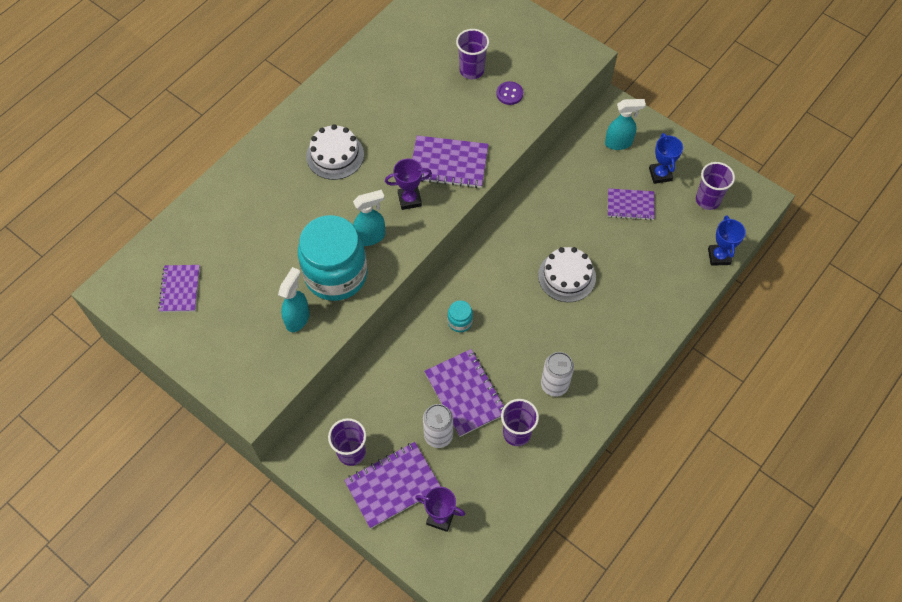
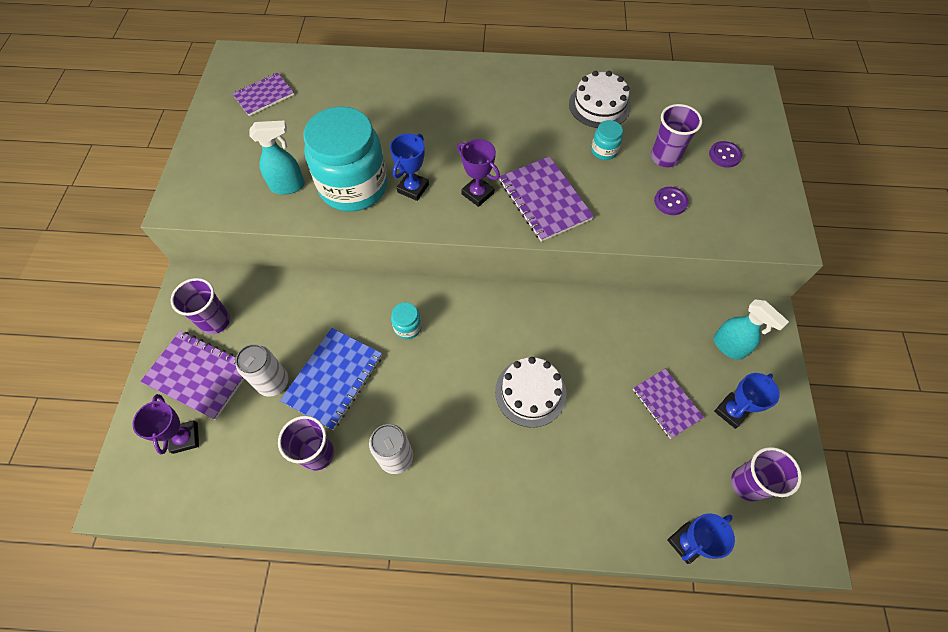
camera: 55 degrees right, 0 degrees up
white cake [306,124,364,180] -> white cake moved to [569,71,631,128]
turquoise spray bottle [353,190,385,246] -> blue trophy [390,134,429,201]
purple notebook [424,349,504,437] -> blue notebook [280,328,382,430]
none -> turquoise jar [591,120,623,160]
none -> purple button [709,141,742,168]

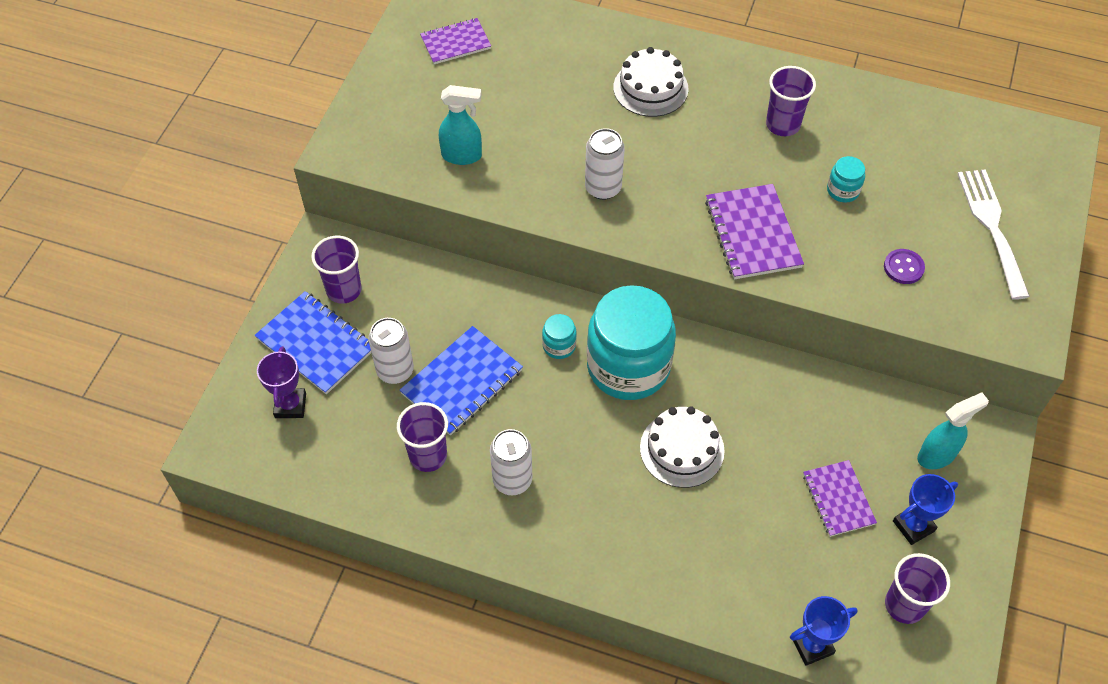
camera: 15 degrees right, 5 degrees down
purple notebook [140,331,244,420] -> blue notebook [254,291,371,394]
turquoise jar [303,106,388,212] -> turquoise jar moved to [587,285,676,400]
blue trophy [390,134,429,201] -> white can [585,128,625,200]
purple trophy [457,139,500,207] -> none
white cake [569,71,631,128] -> white cake moved to [613,47,689,117]
purple cup [651,104,702,167] -> purple cup moved to [766,66,816,136]
purple button [709,141,742,168] -> white fork [957,169,1030,300]
turquoise spray bottle [714,299,789,360] -> turquoise spray bottle turned 90 degrees counterclockwise [917,392,989,469]

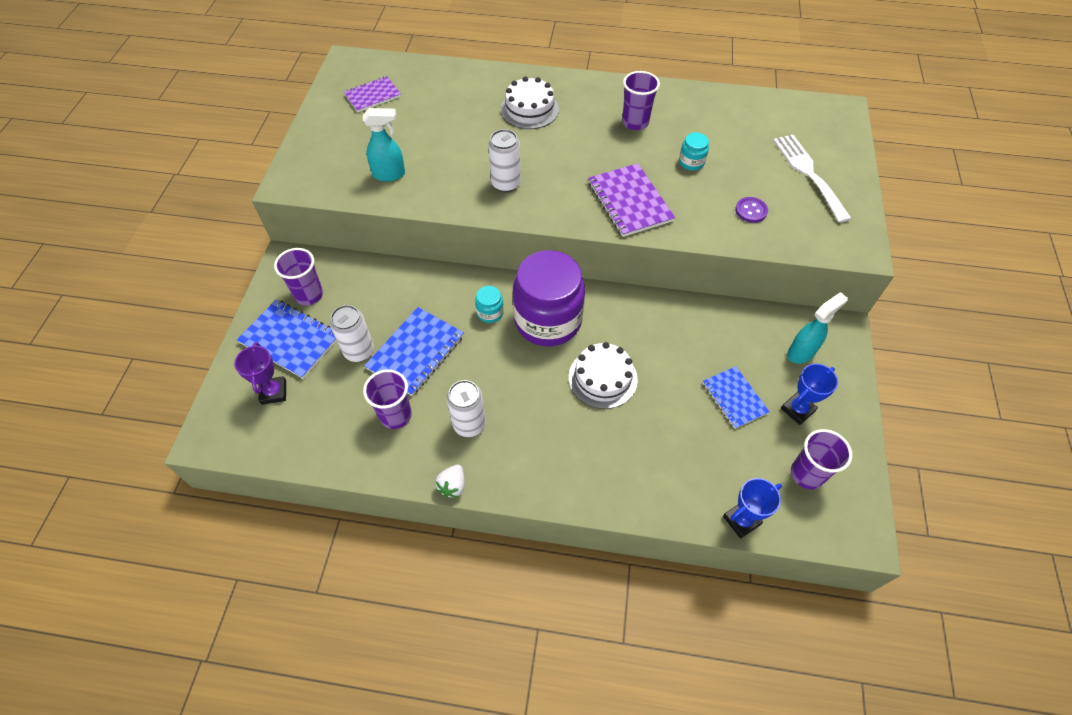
camera: 10 degrees left, 0 degrees up
turquoise jar [587,285,676,400] -> purple jar [513,250,585,347]
purple notebook [803,460,877,537] -> blue notebook [703,366,770,429]
none -> white strawberry [435,465,465,498]

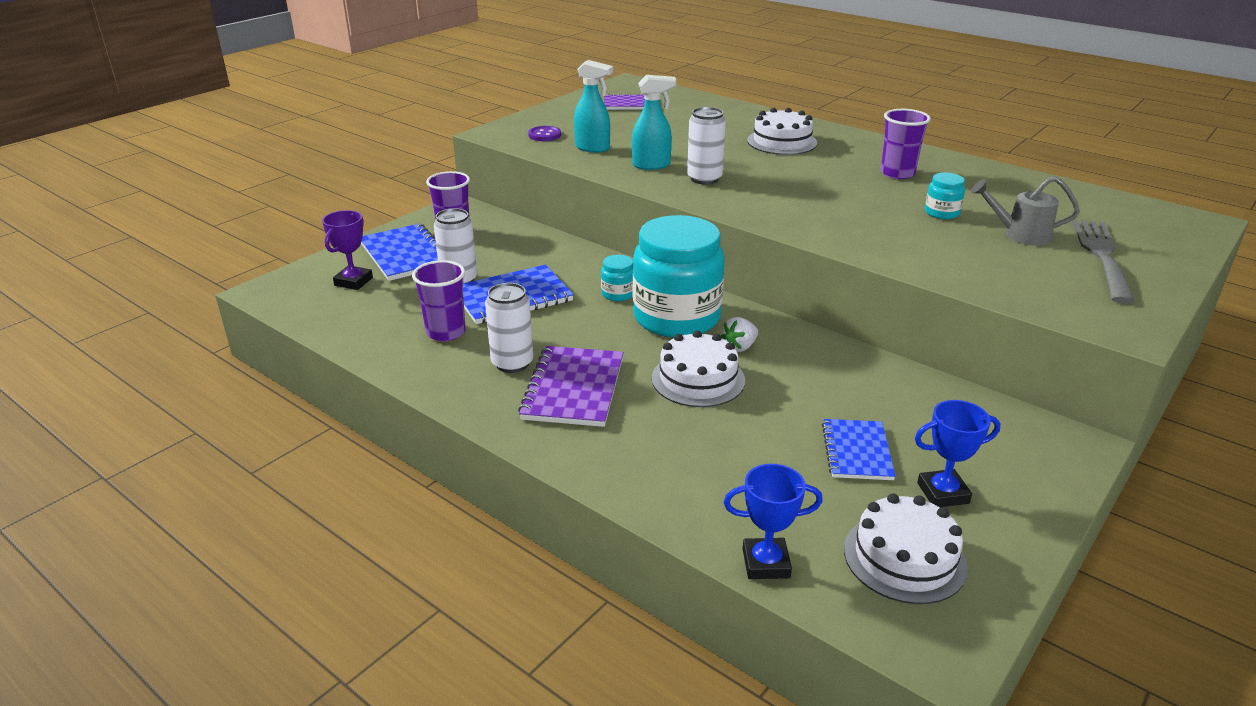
camera: 30 degrees right, 25 degrees down
white strawberry [435,465,465,498] -> white strawberry moved to [721,317,758,352]
purple jar [513,250,585,347] -> turquoise jar [633,215,725,338]
purple notebook [588,163,675,237] -> purple notebook moved to [518,346,624,427]
purple button [735,197,768,223] -> purple button moved to [528,126,561,141]
white fork [773,135,852,223] -> grey fork [1072,219,1135,303]
turquoise spray bottle [787,292,848,364] -> turquoise spray bottle moved to [632,75,676,170]
purple cup [791,429,852,489] -> white cake [844,493,968,604]
none -> grey watering can [971,176,1080,246]

